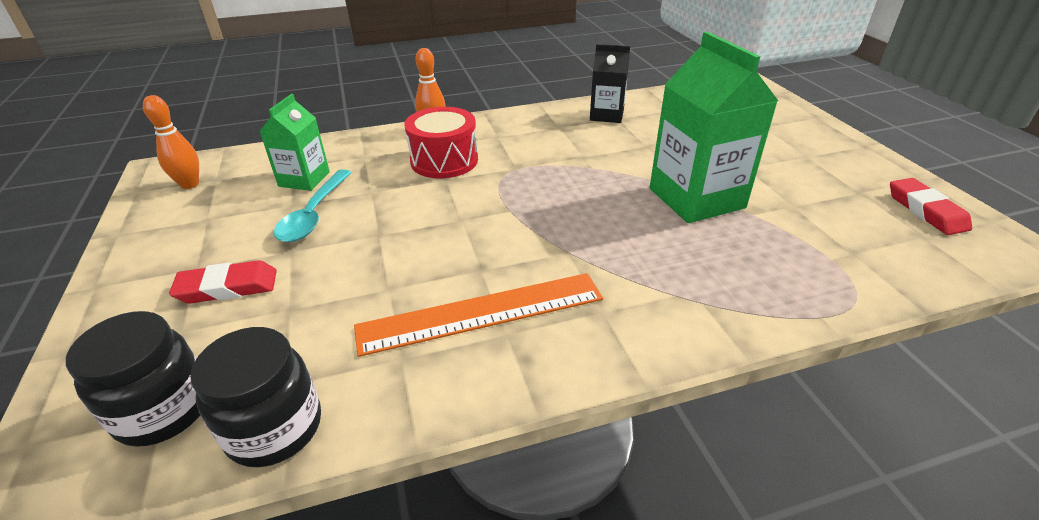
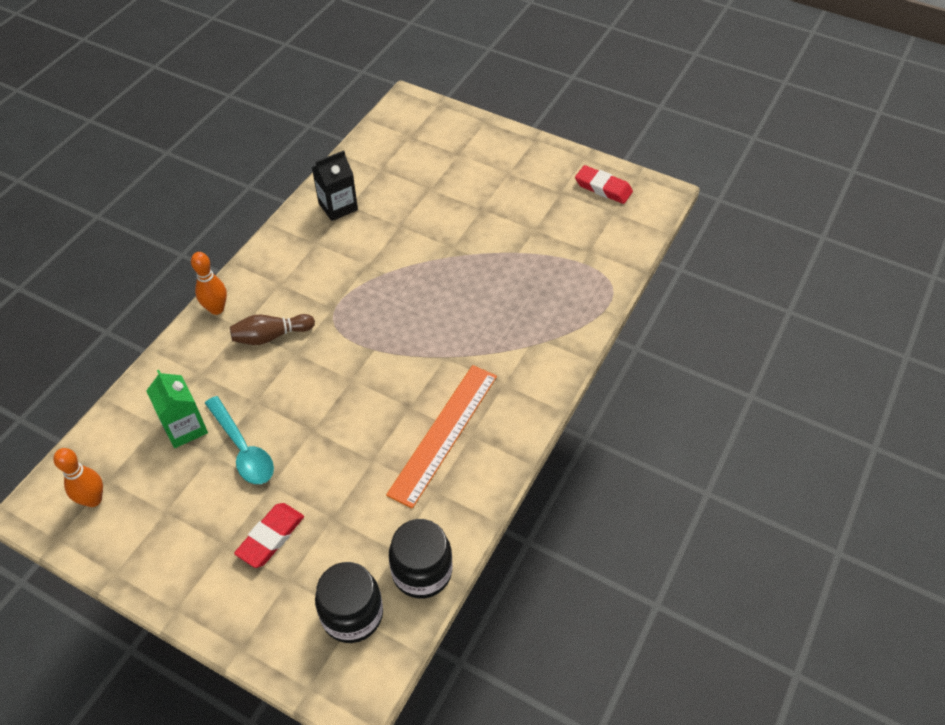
camera: 45 degrees left, 15 degrees up
red drum [404,107,478,178] -> brown bowling pin [230,314,315,345]
green carton [650,32,778,223] -> none

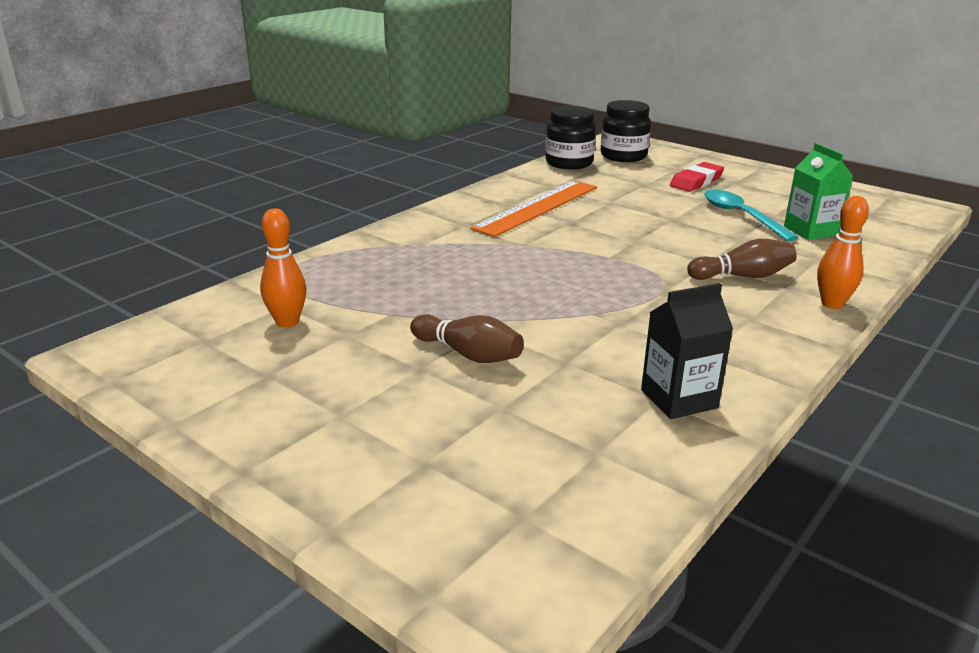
camera: 170 degrees left, 25 degrees down
orange bowling pin [53,448,103,507] -> orange bowling pin moved to [260,208,306,328]
red eraser [575,165,633,204] -> none
none -> brown bowling pin [410,314,524,363]

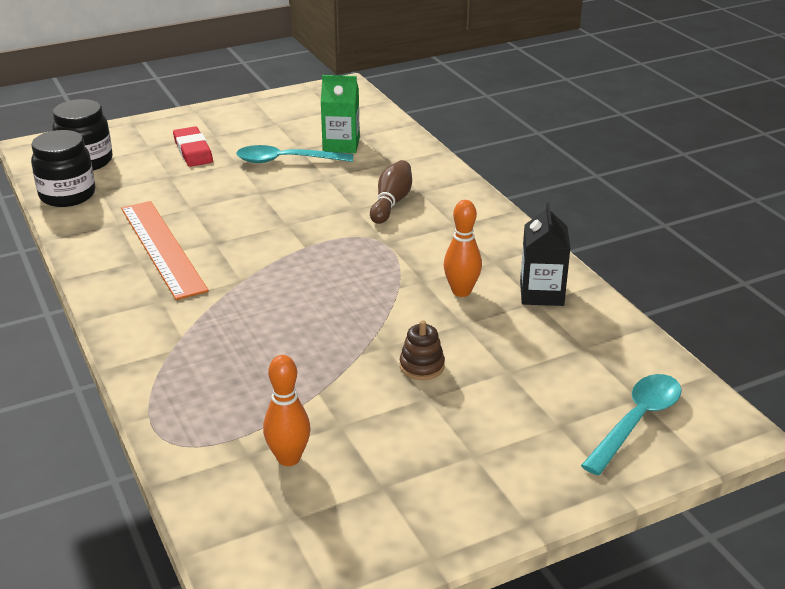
camera: 65 degrees left, 5 degrees up
brown bowling pin [410,314,524,363] -> brown stacking toy [400,320,445,380]
orange bowling pin [817,196,869,309] -> orange bowling pin moved to [444,200,482,297]
none -> turquoise spoon [581,374,682,475]

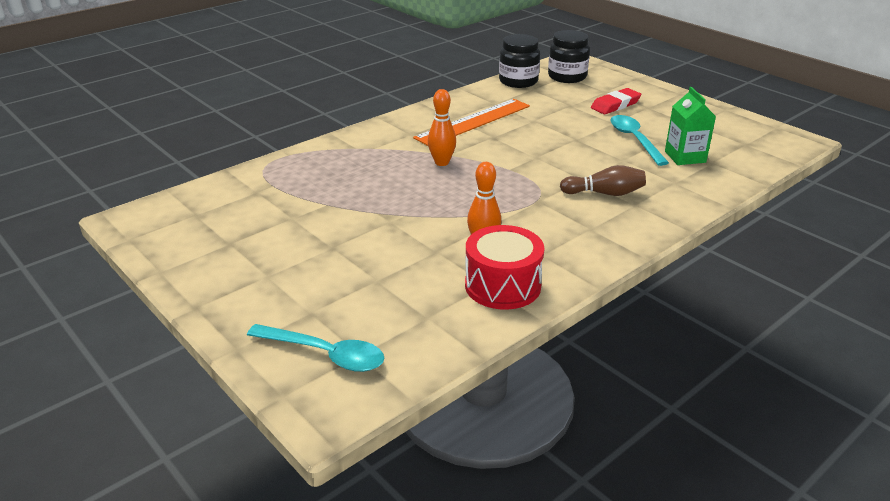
camera: 75 degrees right, 0 degrees up
orange bowling pin [263,355,311,466] -> orange bowling pin moved to [428,89,456,166]
brown stacking toy [400,320,445,380] -> none
black carton [520,203,571,306] -> red drum [465,225,544,310]

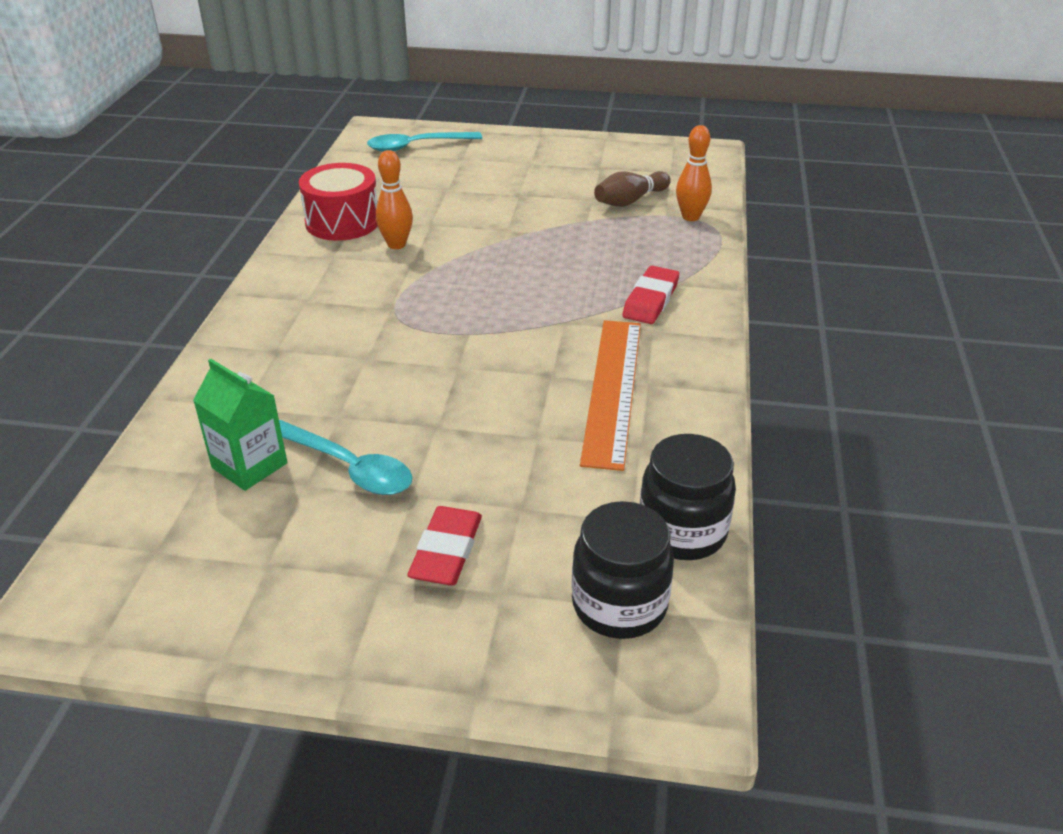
camera: 140 degrees right, 5 degrees up
orange bowling pin [428,89,456,166] -> orange bowling pin moved to [676,125,712,221]
brown bowling pin [560,165,646,196] -> brown bowling pin moved to [594,171,671,207]
none -> red eraser [622,266,679,324]

